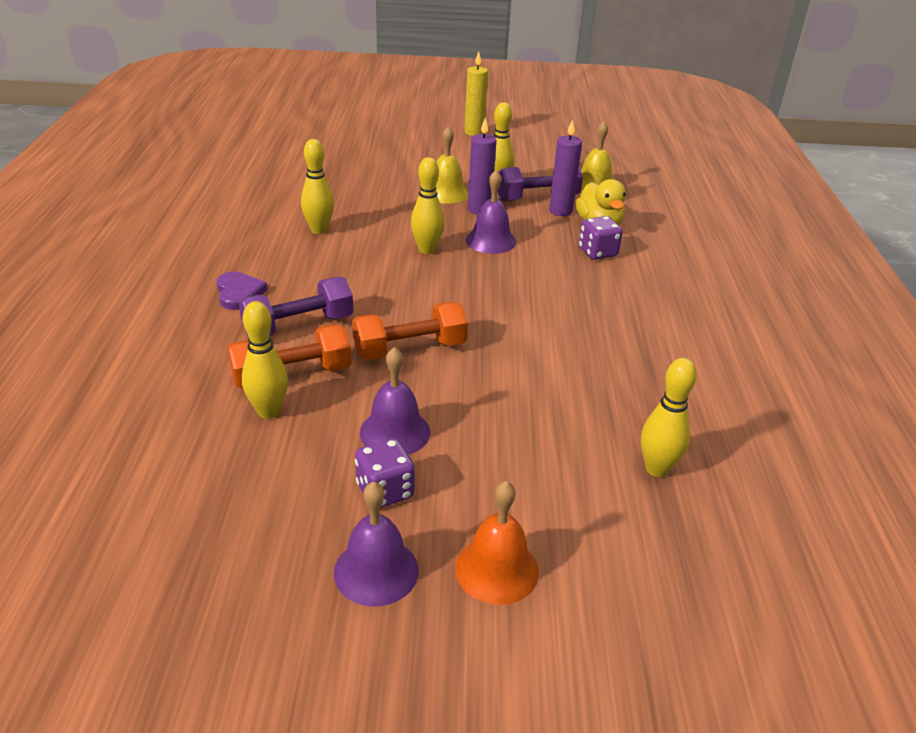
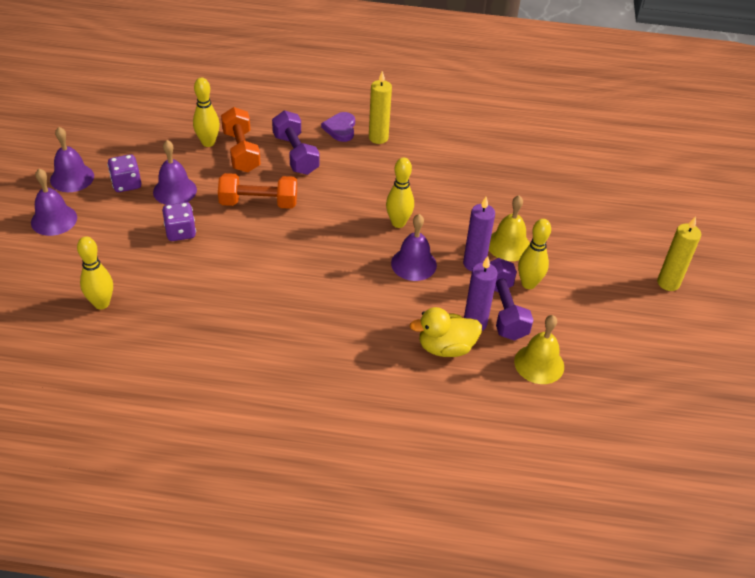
camera: 95 degrees right, 10 degrees up
purple heart [216,271,268,310] -> purple heart turned 105 degrees clockwise [321,112,355,142]
yellow bowling pin [301,139,334,234] -> none
orange dumbbell [352,302,468,360] -> orange dumbbell turned 75 degrees counterclockwise [218,173,297,209]
orange bell [455,481,539,605] -> purple bell [31,168,77,236]
purple dice [579,216,623,260] -> purple dice moved to [162,202,196,241]
none -> yellow candle [369,71,392,144]

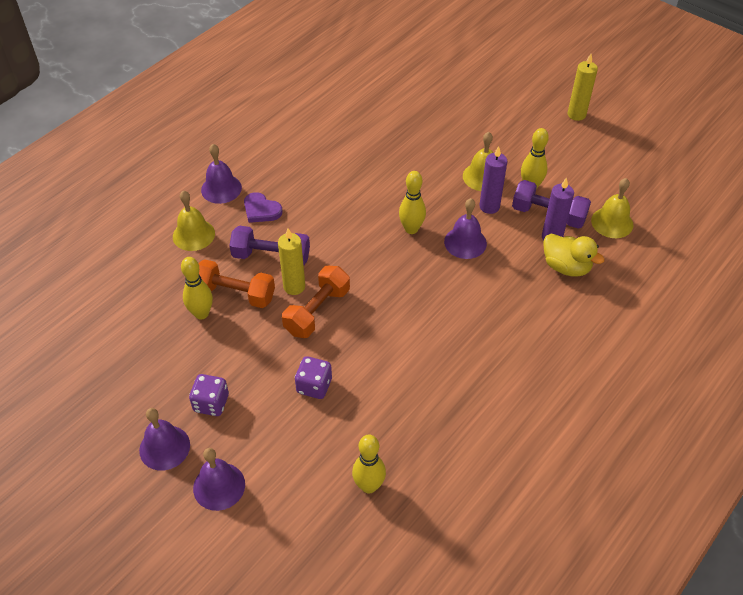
camera: 55 degrees left, 5 degrees up
purple bell [153,140,197,205] -> purple bell moved to [201,144,242,204]
yellow candle [369,71,392,144] -> yellow candle moved to [278,228,305,295]
yellow duck [410,307,482,357] -> yellow duck turned 75 degrees counterclockwise [543,234,605,277]
none -> yellow bell [173,191,215,251]

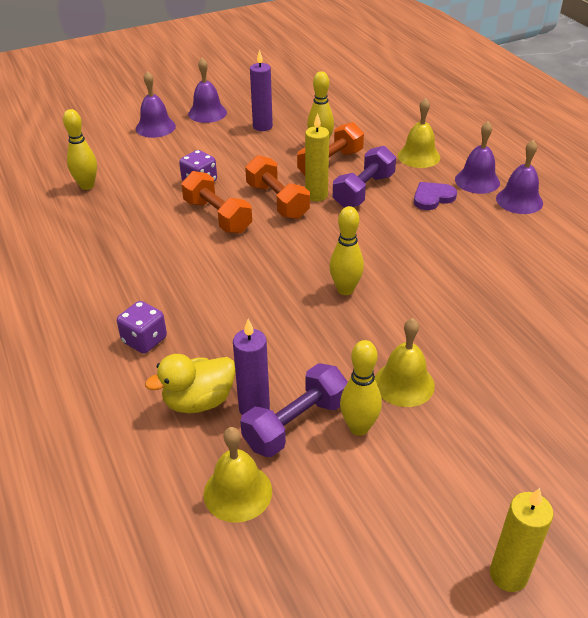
camera: 115 degrees right, 10 degrees down
purple dice [189,374,229,416] -> purple dice moved to [117,301,167,354]
purple bell [444,198,487,259] -> purple bell moved to [496,140,543,214]
purple candle [479,146,507,214] -> purple candle moved to [250,50,273,131]
none -> orange dumbbell [181,171,252,234]

